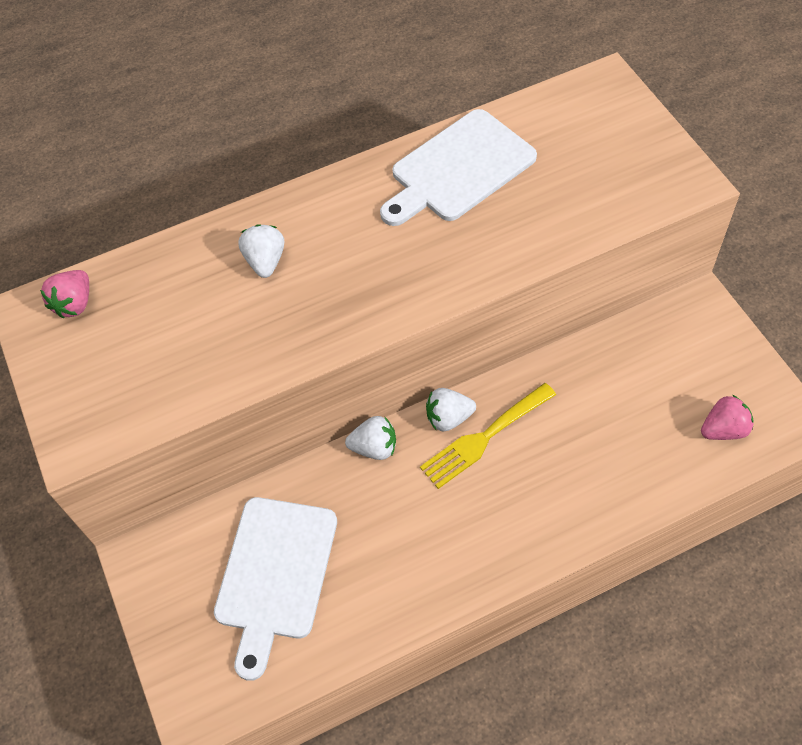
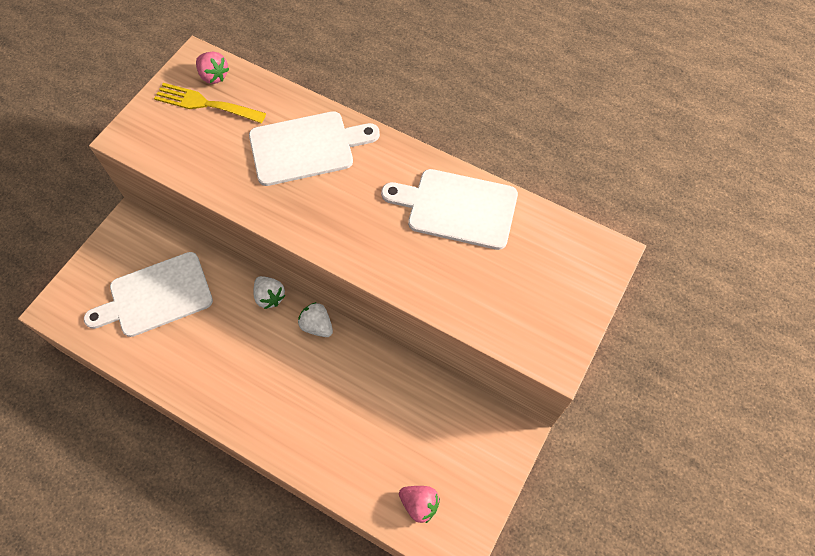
camera: 50 degrees right, 5 degrees up
pink strawberry [40,270,89,318] -> pink strawberry turned 120 degrees counterclockwise [196,52,229,84]
white strawberry [238,224,284,278] -> white cutting board [249,111,380,186]
yellow fork [420,383,556,489] -> yellow fork moved to [154,83,266,123]

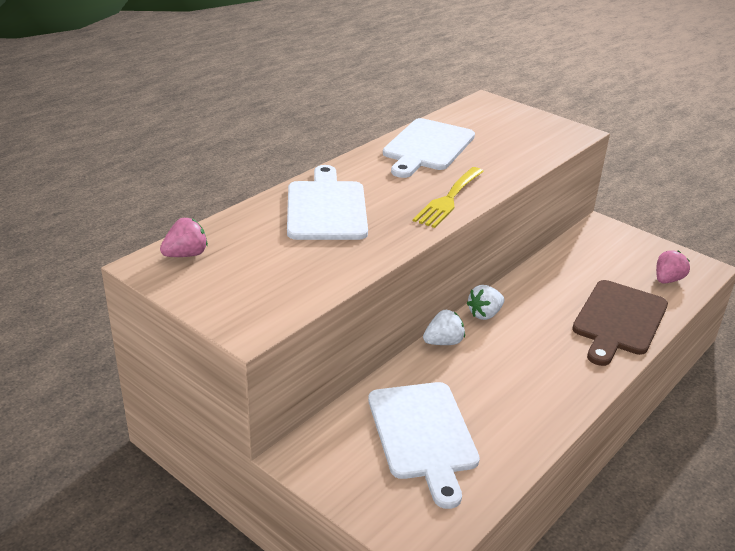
camera: 80 degrees left, 30 degrees down
yellow fork [154,83,266,123] -> yellow fork moved to [413,167,484,228]
none -> brown cutting board [572,280,668,366]

